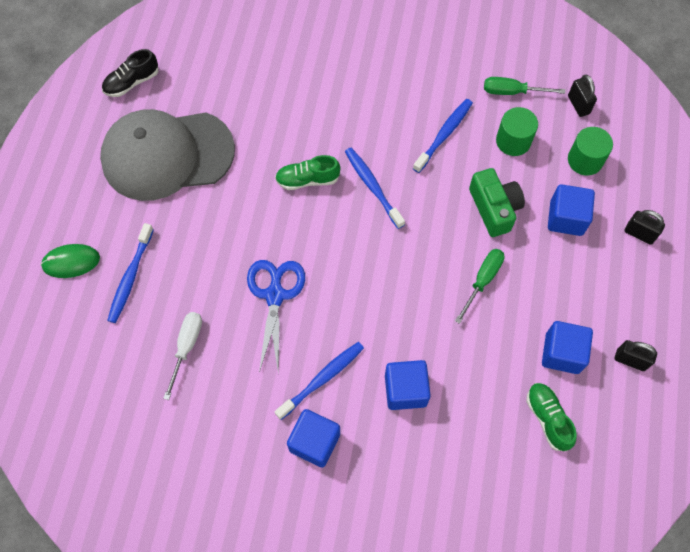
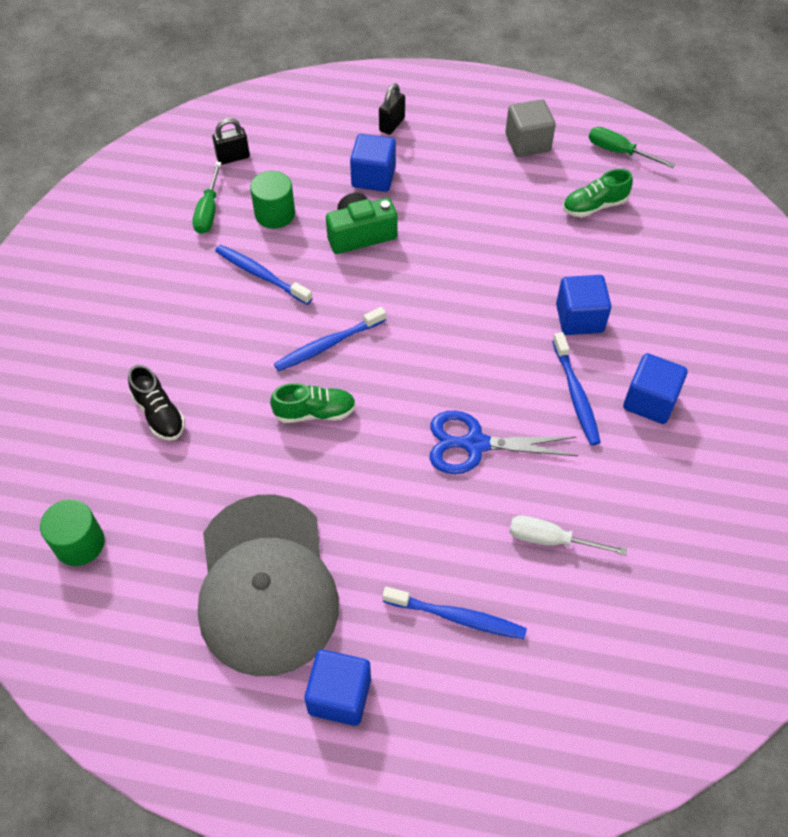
camera: 90 degrees left, 10 degrees down
green mouse [41,244,100,278] -> none
black shoe [102,49,158,97] -> black shoe moved to [128,365,185,441]
green shoe [275,155,341,190] -> green shoe turned 90 degrees counterclockwise [270,383,356,423]
blue toothbrush [275,342,364,420] -> blue toothbrush turned 150 degrees counterclockwise [553,332,601,445]
green screwdriver [455,249,505,324] -> green screwdriver moved to [589,127,675,168]
blue cube [542,321,593,374] -> blue cube moved to [304,649,371,726]
green cylinder [568,127,613,176] -> green cylinder moved to [40,499,105,566]
black padlock [615,340,657,371] -> grey cube [505,99,556,157]

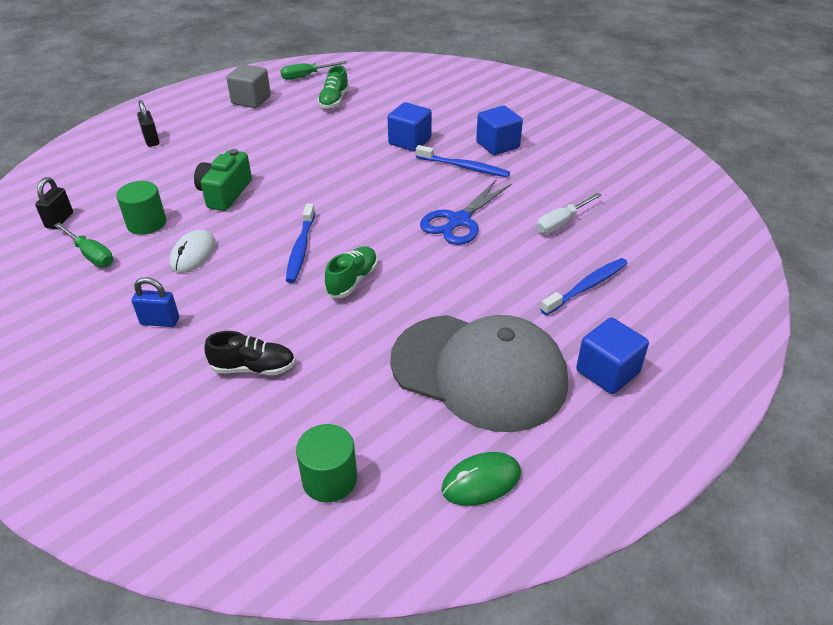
camera: 55 degrees left, 15 degrees down
blue toothbrush [215,245,313,305] -> white mouse [169,230,216,273]
blue cube [350,134,396,192] -> none
none -> blue padlock [132,277,179,327]
none -> green mouse [441,452,521,506]

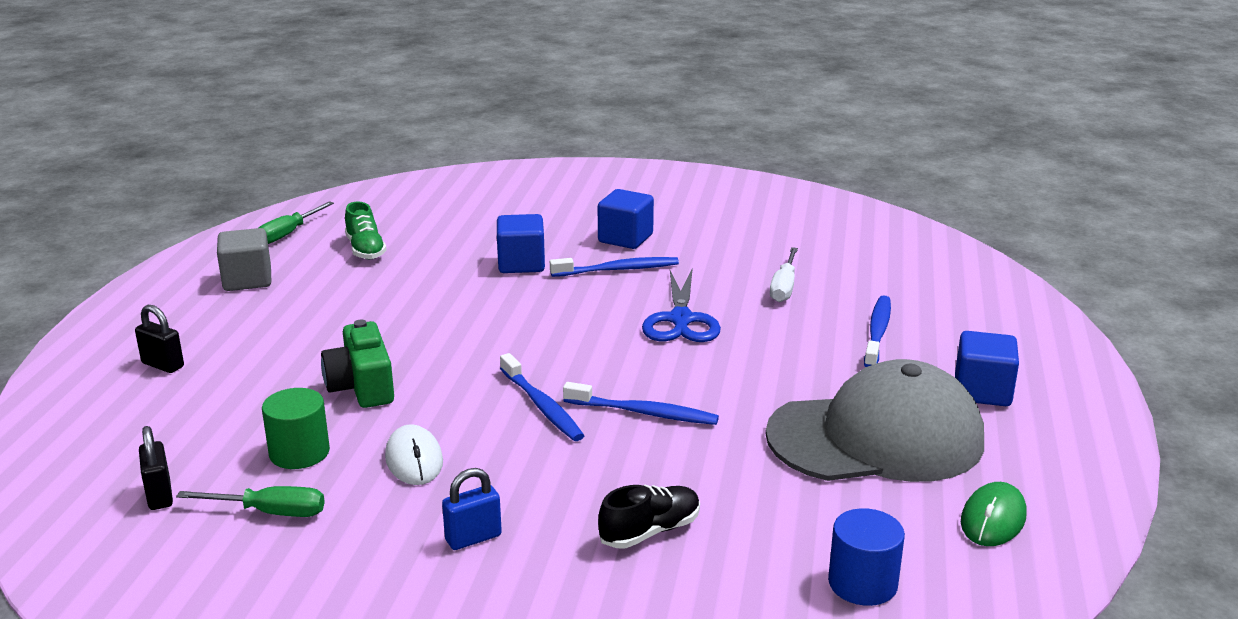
camera: 35 degrees left, 15 degrees down
green cylinder [296,424,357,502] -> blue cylinder [828,508,905,606]
green shoe [325,246,378,298] -> blue toothbrush [563,382,719,425]

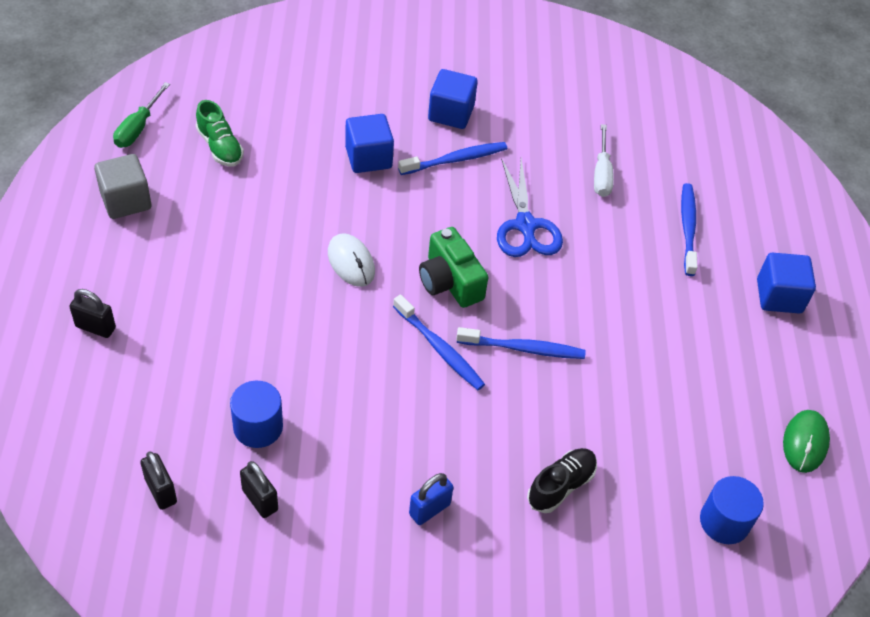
camera: 15 degrees left, 25 degrees up
green screwdriver [176,486,325,517] -> black padlock [240,461,278,518]
green cylinder [262,388,330,469] -> blue cylinder [230,381,283,448]
green camera [321,320,394,408] -> green camera moved to [419,227,488,308]
white mouse [385,424,443,485] -> white mouse moved to [328,233,375,287]
grey cap [766,359,984,482] -> none

